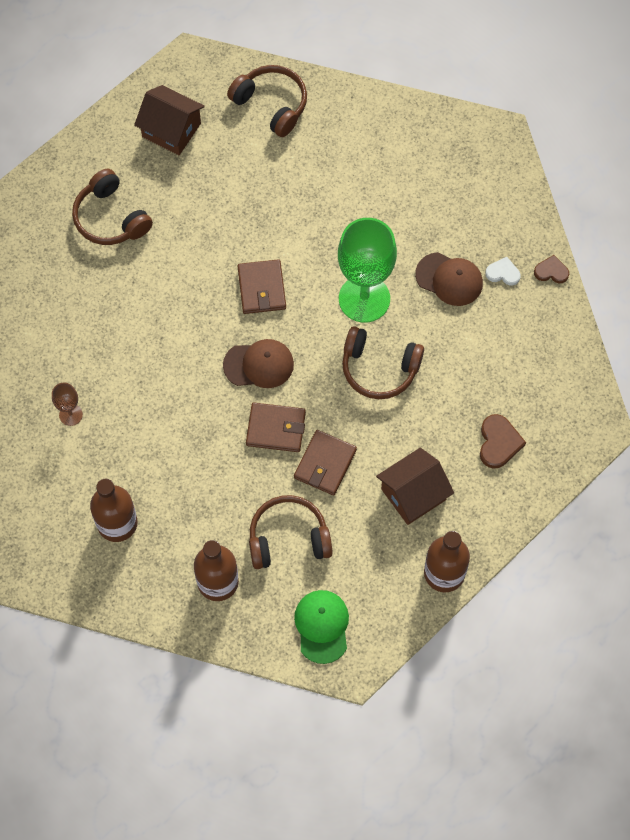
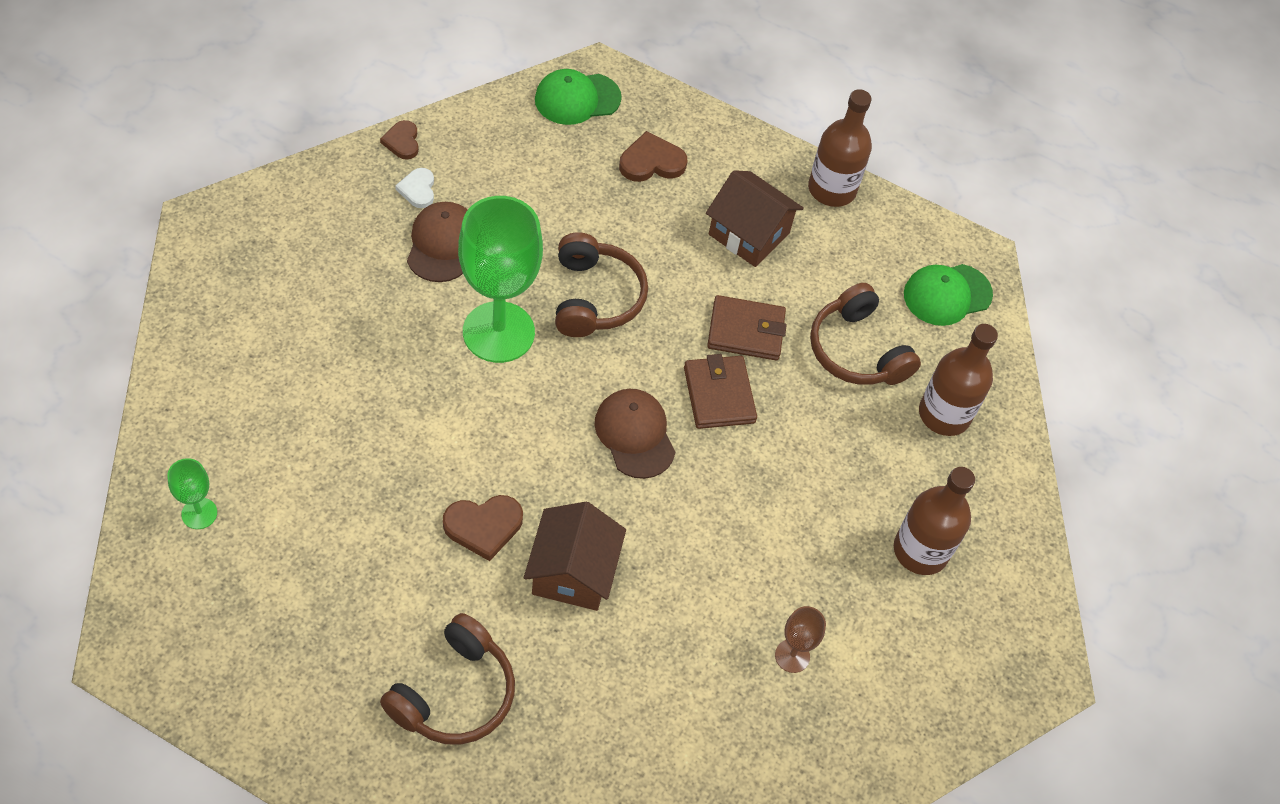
camera: 115 degrees left, 10 degrees down
brown house [134,85,205,155] -> brown house moved to [524,502,626,611]
brown headphones [227,65,307,137] -> green goblet [167,458,217,529]
brown wallet [238,259,286,314] -> none
none -> brown heart [443,495,523,561]
none -> green cap [535,69,622,125]

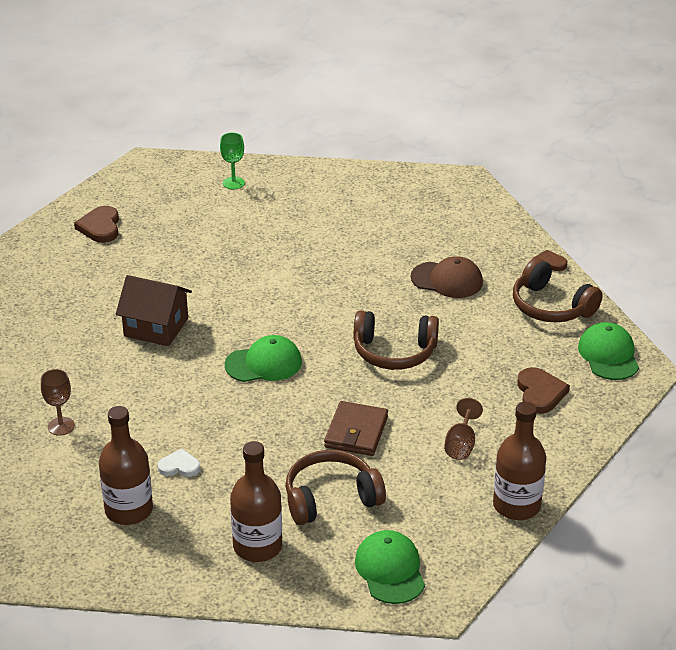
camera: 105 degrees right, 20 degrees down
brown headphones [380,613,515,745] -> brown headphones moved to [513,258,603,322]
white heart [395,168,434,208] -> white heart moved to [158,449,200,477]
brown heart [443,495,523,561] -> brown heart moved to [74,206,119,243]
green goblet [458,196,543,363] -> none
brown cap [594,389,675,479] -> green cap [225,335,302,382]
brown wallet [684,354,757,429] -> none
brown house [706,170,804,267] -> brown goblet [444,398,483,460]

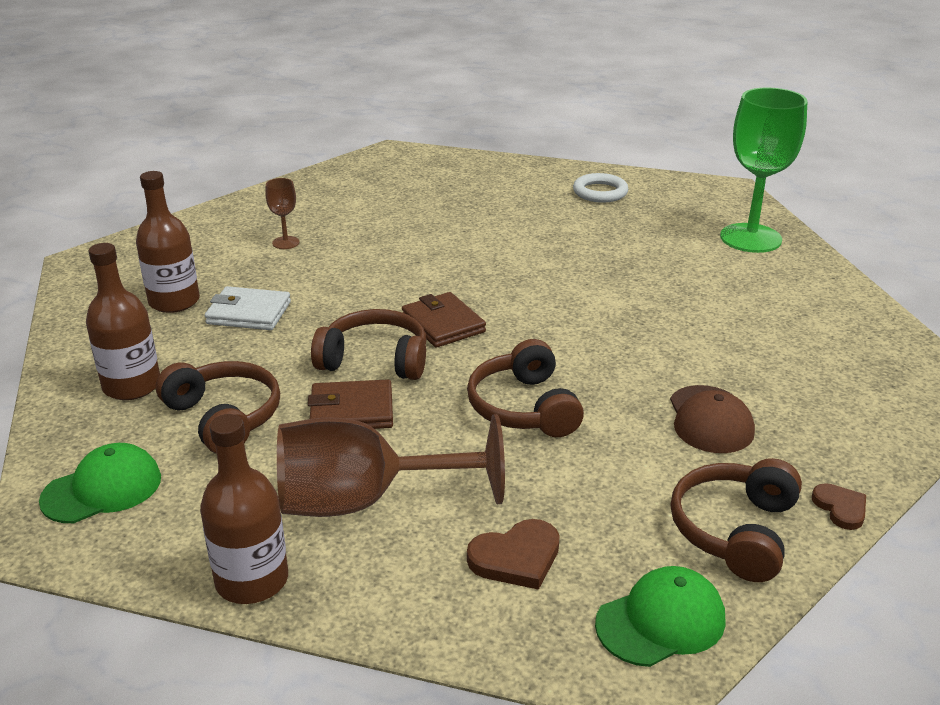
camera: 70 degrees right, 5 degrees down
brown heart [74,206,119,243] -> white ring [573,173,628,203]
brown house [116,275,192,346] -> none
white heart [158,449,200,477] -> white wallet [205,286,291,330]
green goblet [220,132,245,189] -> green goblet [720,87,808,253], size x2.26
green cap [225,335,302,382] -> brown wallet [402,292,486,348]
brown goblet [444,398,483,460] -> brown goblet [277,414,505,517], size x2.26
none -> brown headphones [311,309,427,380]

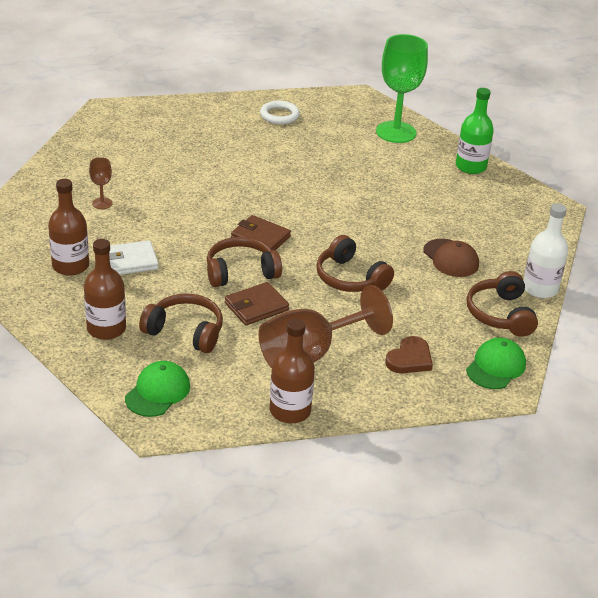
camera: 30 degrees left, 5 degrees up
brown heart [812,483,866,530] -> white bottle [523,203,568,298]
none -> green bottle [456,88,494,174]

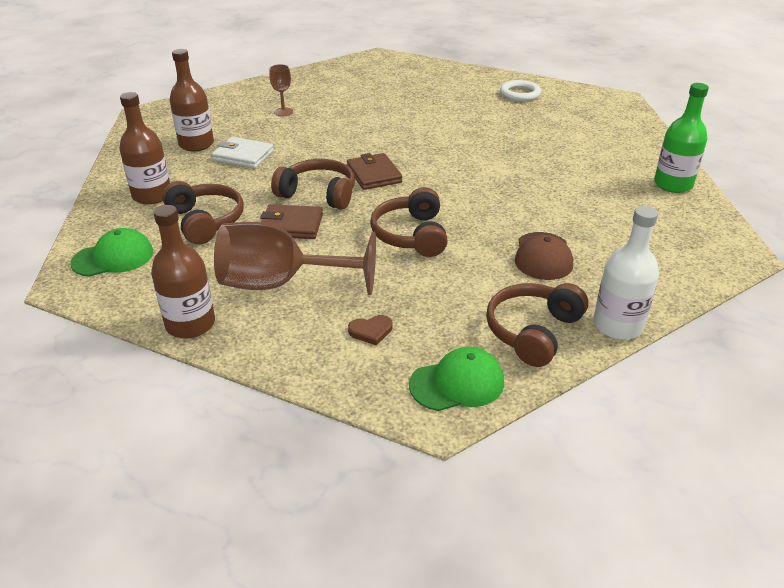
camera: 40 degrees right, 0 degrees up
green goblet [376,34,428,143] -> none
brown heart [385,336,433,373] -> brown heart [348,315,393,346], size x0.66

